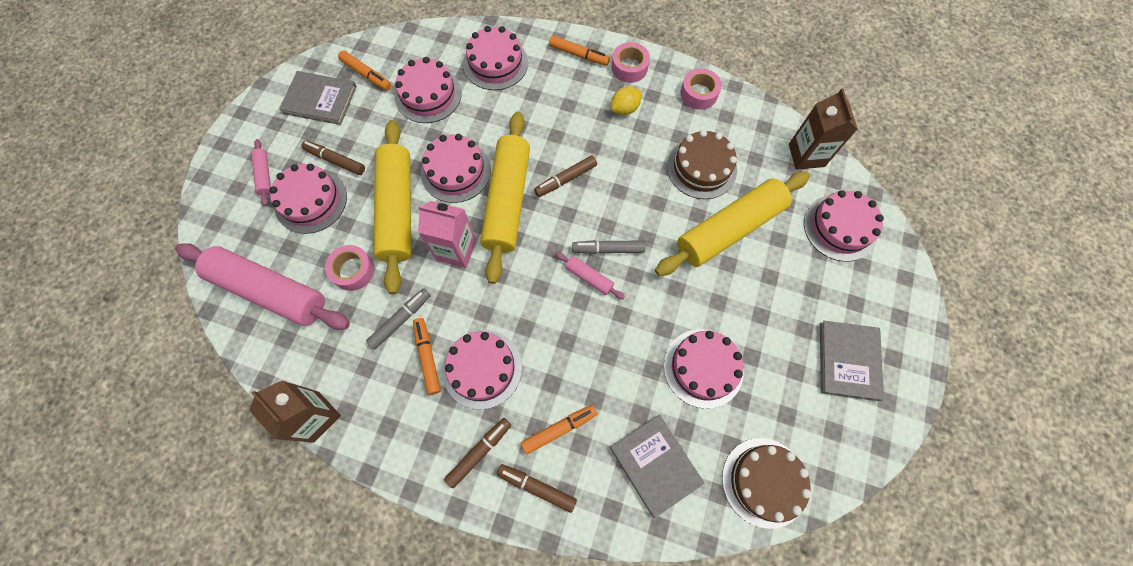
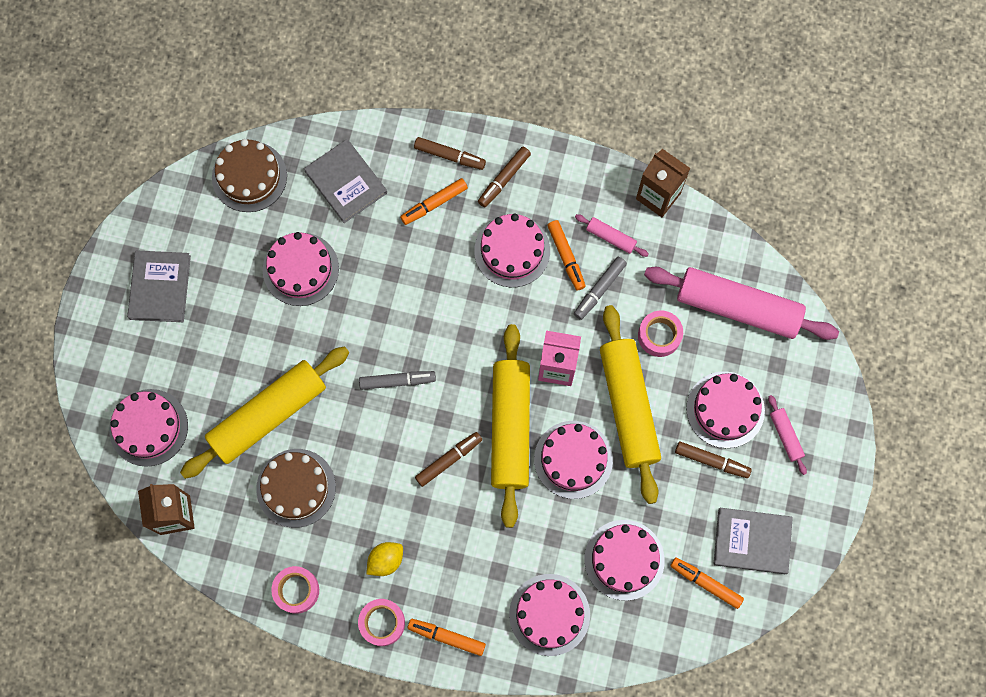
camera: 175 degrees right, 5 degrees up
pink rolling pin [555,252,625,299] -> pink rolling pin moved to [575,214,648,257]

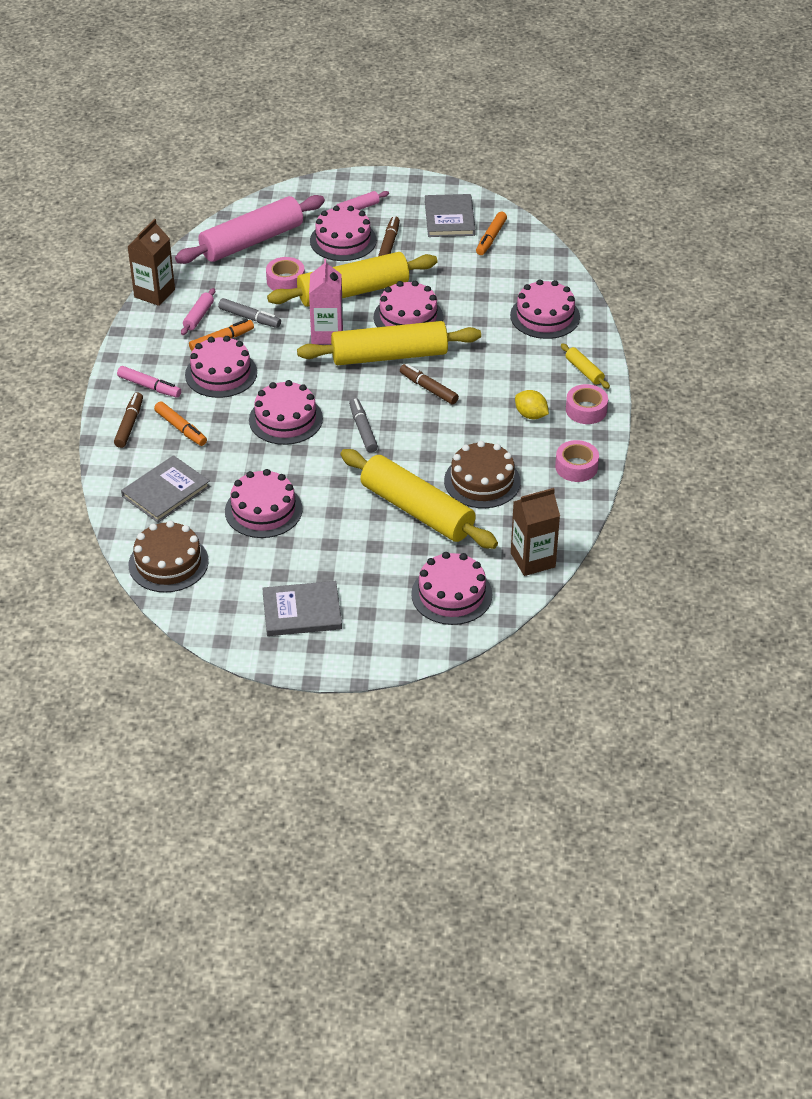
camera: 100 degrees left, 30 degrees down
orange marker [407,619,486,656] -> yellow rolling pin [561,343,610,389]
brown marker [478,147,531,207] -> pink marker [117,366,181,398]
pink cake [584,520,665,601] -> pink cake moved to [249,380,323,445]
pink rolling pin [644,267,839,340] -> pink rolling pin turned 45 degrees clockwise [175,195,325,264]

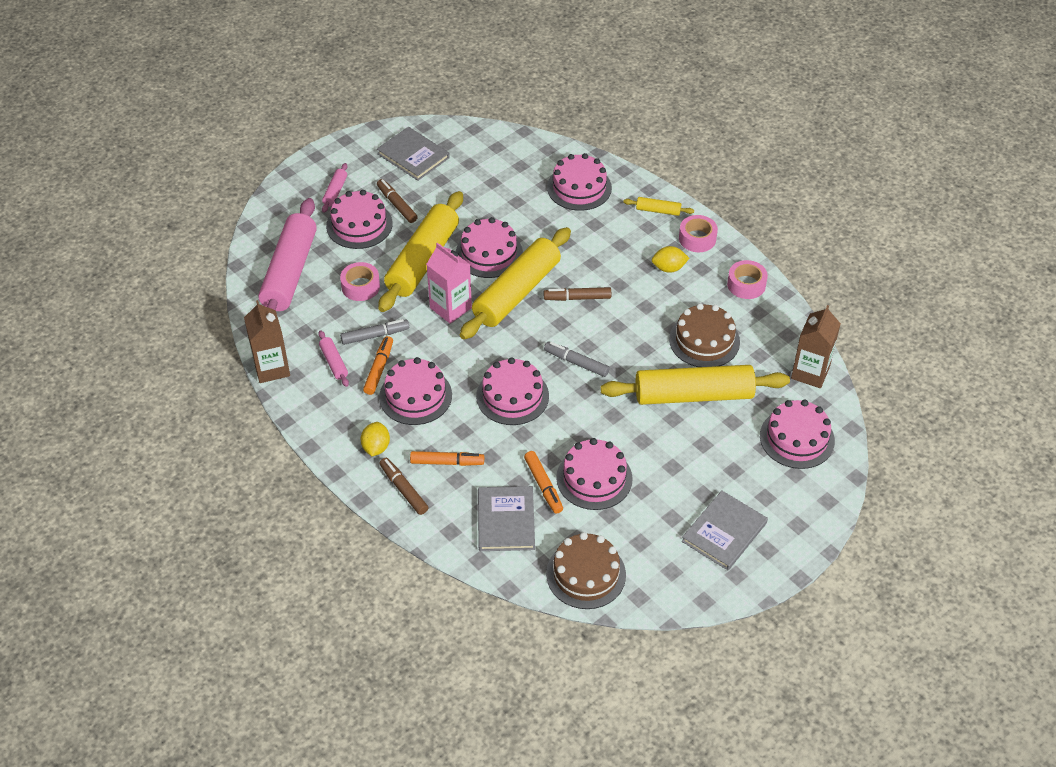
camera: 45 degrees left, 5 degrees up
pink marker [117,366,181,398] -> yellow lemon [361,422,390,456]
orange marker [476,212,507,255] -> orange marker moved to [524,451,563,514]

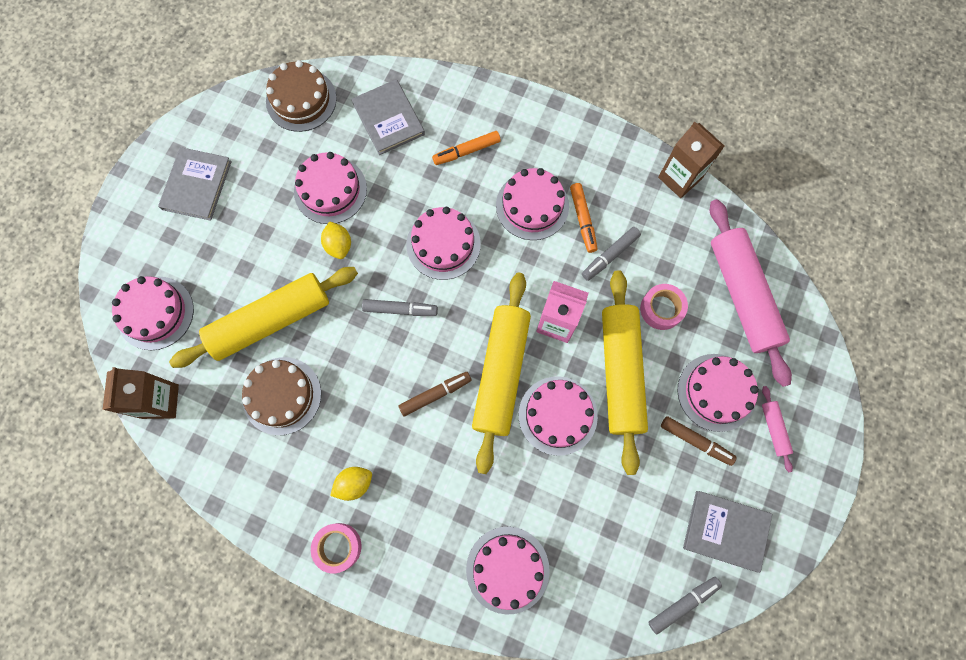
camera: 155 degrees right, 25 degrees up
pink rolling pin [318,330,349,387] -> none
yellow lemon [361,422,390,456] -> yellow lemon moved to [321,221,351,259]
brown marker [379,458,428,515] -> none
orange marker [524,451,563,514] -> none
yellow rolling pin [623,197,694,216] -> none
pink tape [727,260,768,299] -> none
none -> grey marker [648,577,722,634]

